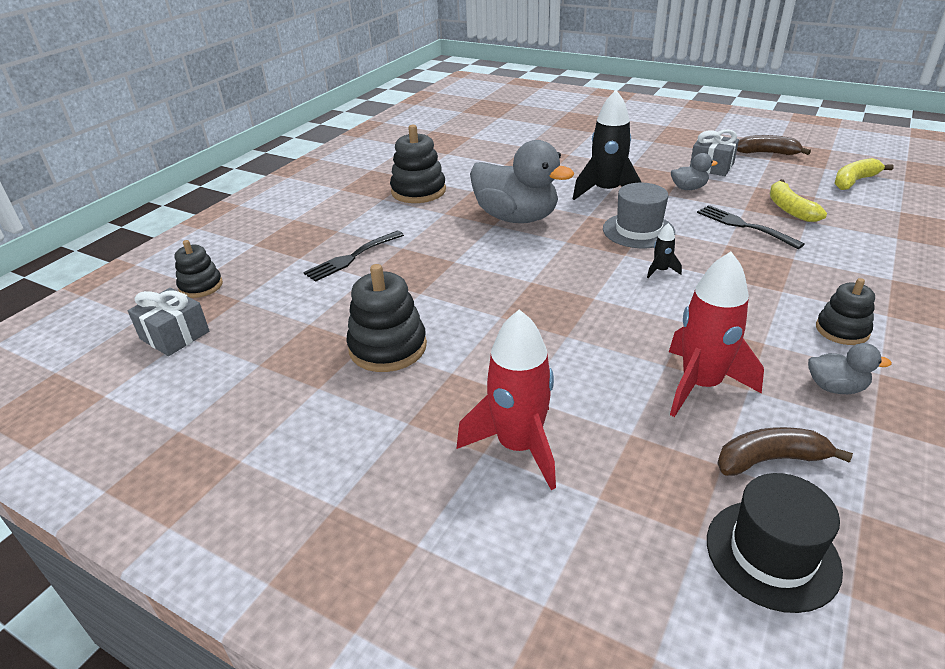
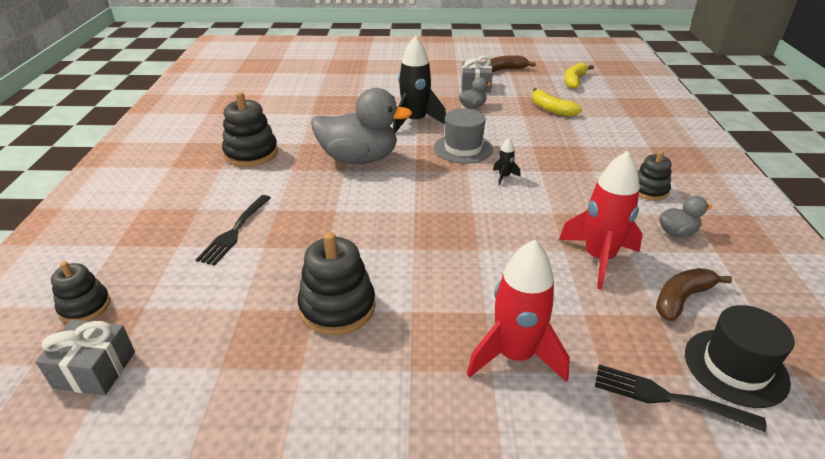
camera: 30 degrees left, 0 degrees up
black fork [697,205,805,249] -> black fork moved to [595,365,766,432]

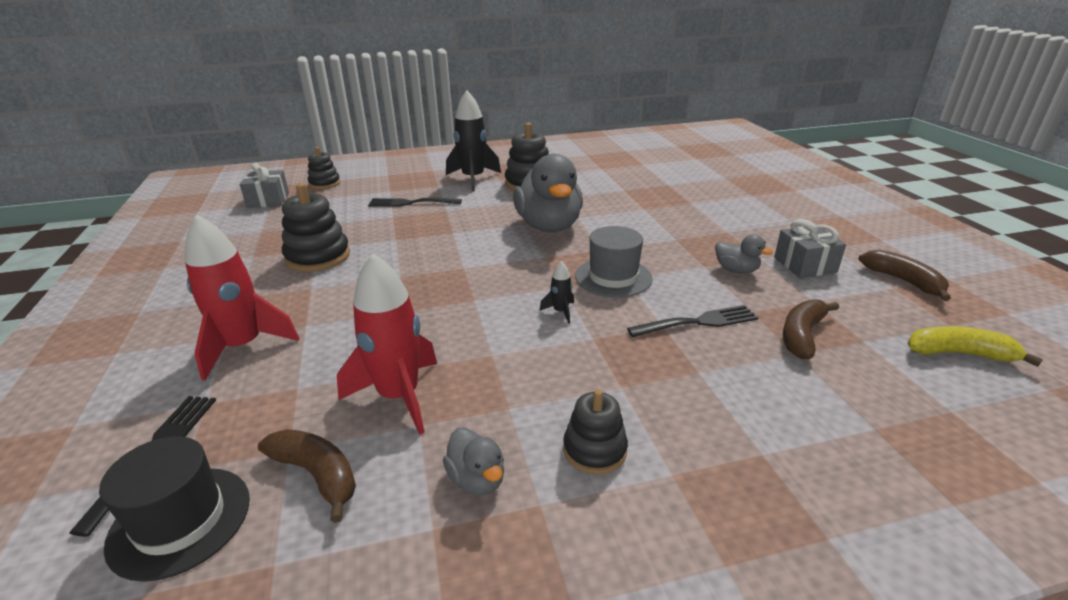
camera: 75 degrees right, 5 degrees down
black rocket [393,36,446,133] -> black rocket moved to [446,90,501,191]
yellow banana [532,88,582,117] -> brown banana [783,299,839,359]
none -> black fork [627,305,759,337]

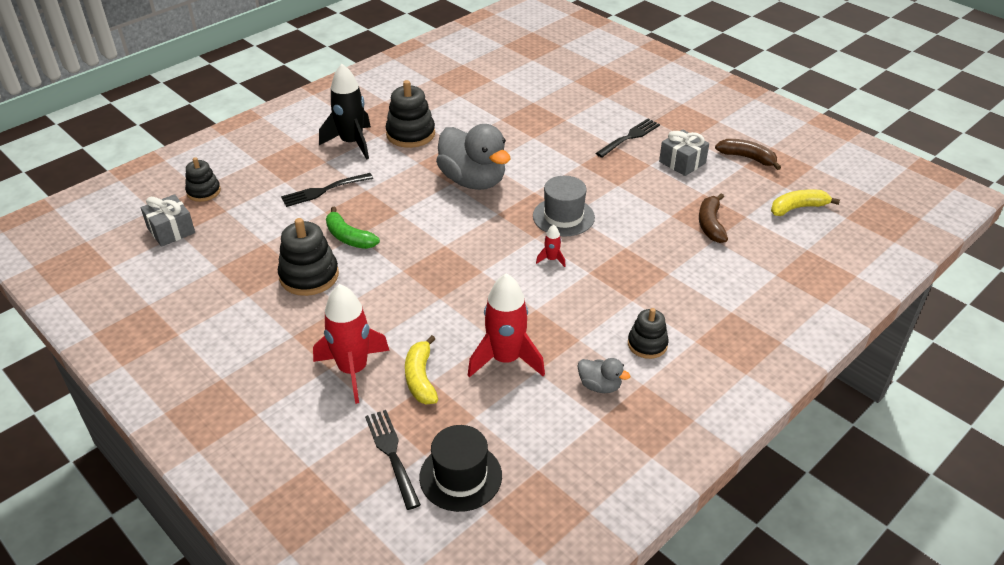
camera: 30 degrees left, 10 degrees up
brown banana [258,429,356,523] -> none
black rocket [539,261,574,324] -> red rocket [536,224,566,267]
black fork [627,305,759,337] -> black fork moved to [596,119,660,157]
grey duck [715,234,773,274] -> none
none -> green banana [326,207,380,249]
none -> yellow banana [405,335,438,404]

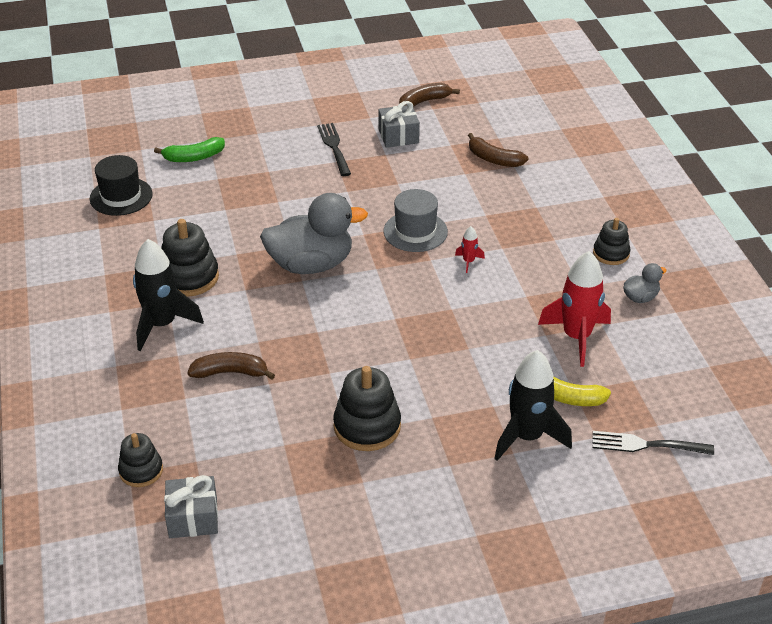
camera: 60 degrees left, 0 degrees up
black fork [281,173,373,207] -> brown banana [187,352,275,380]
red rocket [313,284,390,404] -> black rocket [494,350,572,461]
green banana [326,207,380,249] -> green banana moved to [154,137,225,162]
black hat [419,425,502,512] -> black hat moved to [90,155,153,216]
yellow banana [771,189,840,216] -> none

